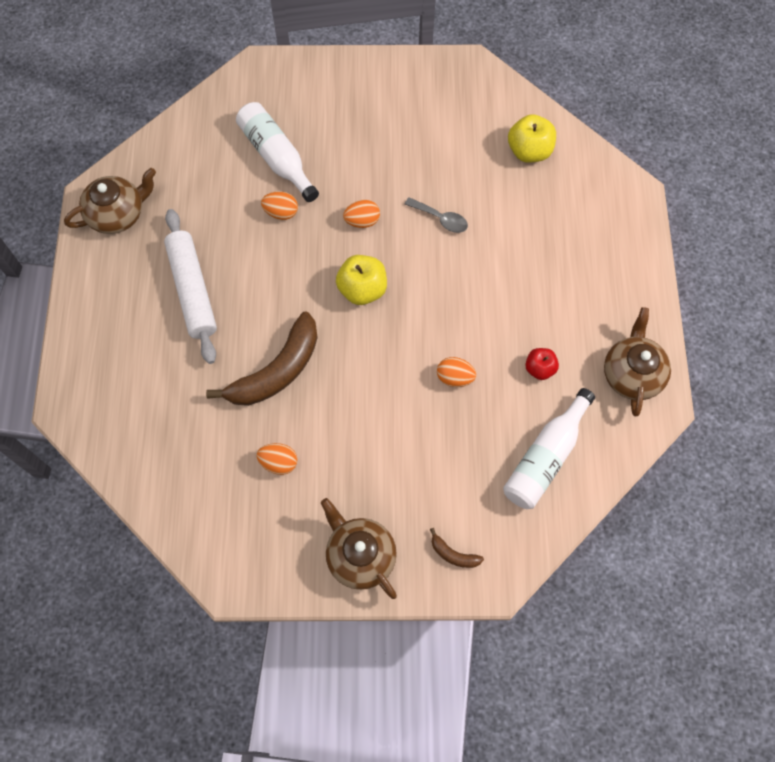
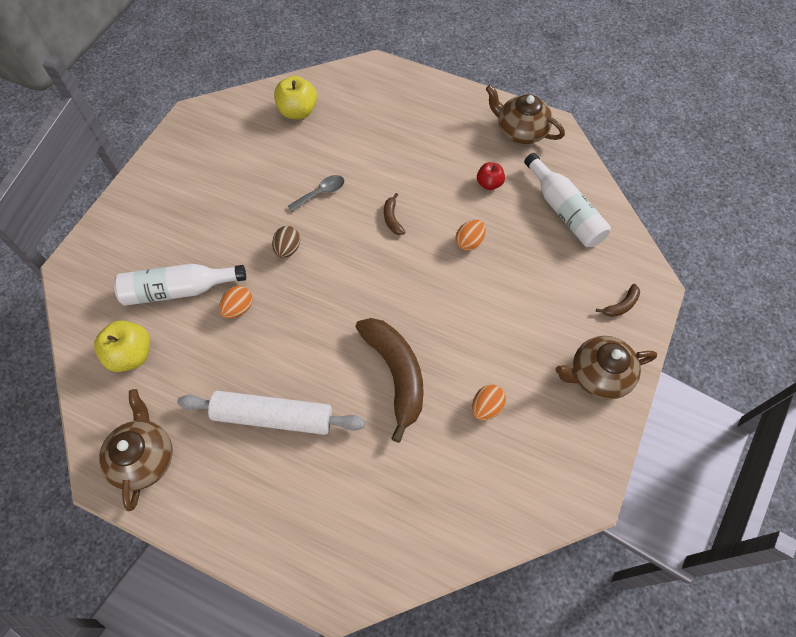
camera: 65 degrees left, 5 degrees down
yellow apple [336,255,387,305] -> yellow apple moved to [94,320,150,372]
orange egg [343,200,380,228] -> brown egg [272,226,300,258]
none -> brown banana [384,193,405,235]

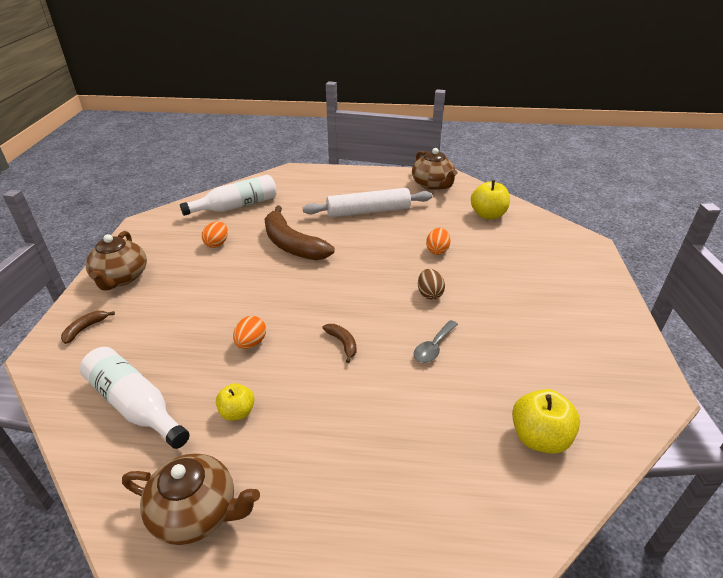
camera: 160 degrees right, 25 degrees down
white bottle [114,264,246,306] -> white bottle moved to [180,175,277,216]
red apple [477,162,505,190] -> yellow apple [216,383,255,421]
brown teapot [556,336,657,400] -> brown teapot turned 120 degrees clockwise [86,231,147,290]

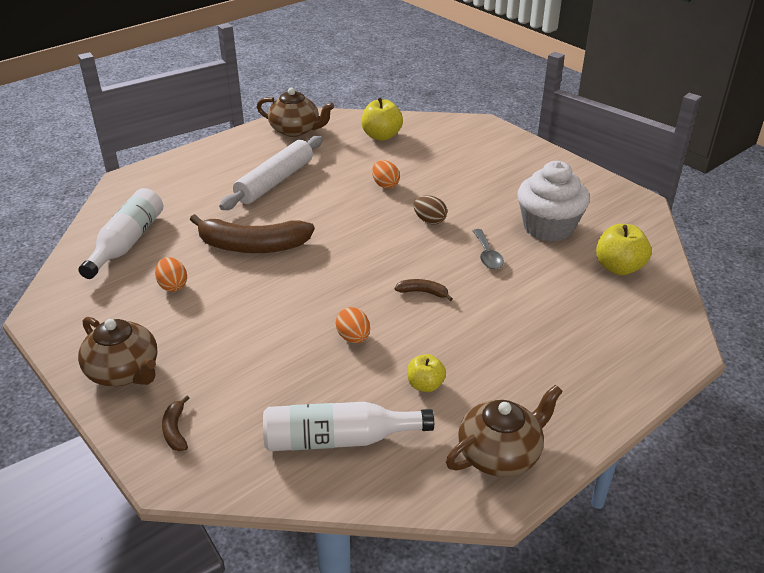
camera: 45 degrees left, 0 degrees up
none -> white cupcake [518,161,590,242]

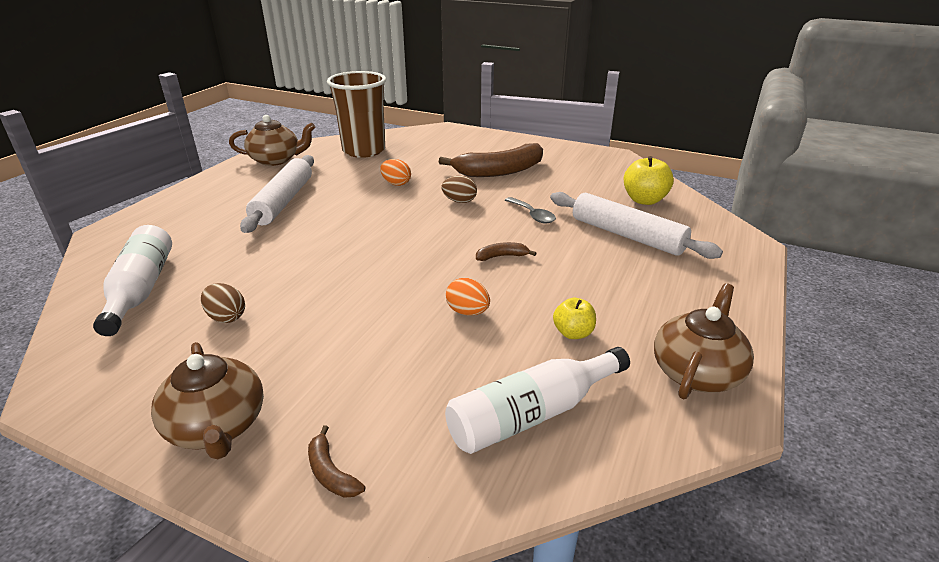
camera: 25 degrees left, 5 degrees down
brown teapot [78,317,158,387] -> brown teapot turned 45 degrees clockwise [151,342,264,460]
orange egg [155,257,187,292] -> brown egg [201,283,245,323]
brown banana [190,214,315,253] -> brown banana moved to [439,143,543,177]
yellow apple [361,98,403,141] -> brown cup [327,71,386,158]
white cupcake [518,161,590,242] -> none
none -> white rolling pin [550,192,723,259]

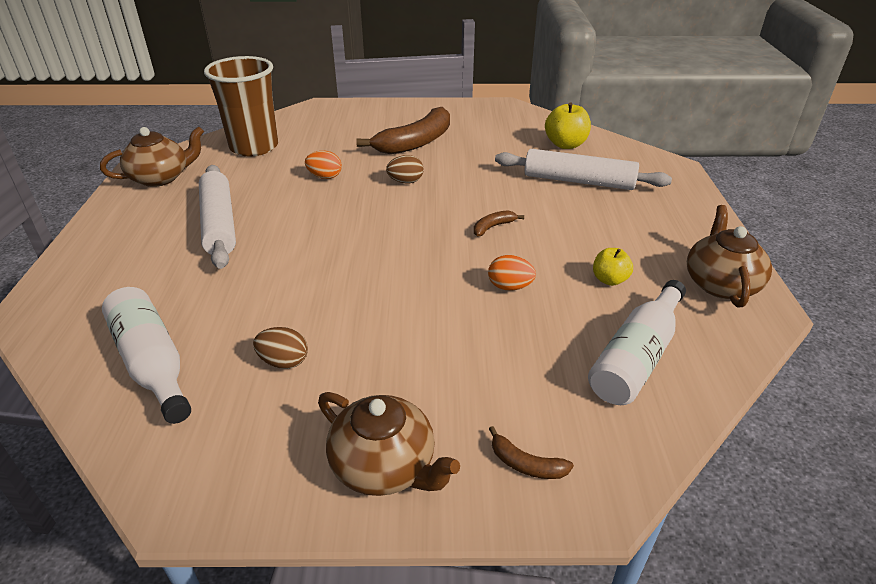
camera: 25 degrees left, 5 degrees up
grey spoon [505,197,556,223] -> none

